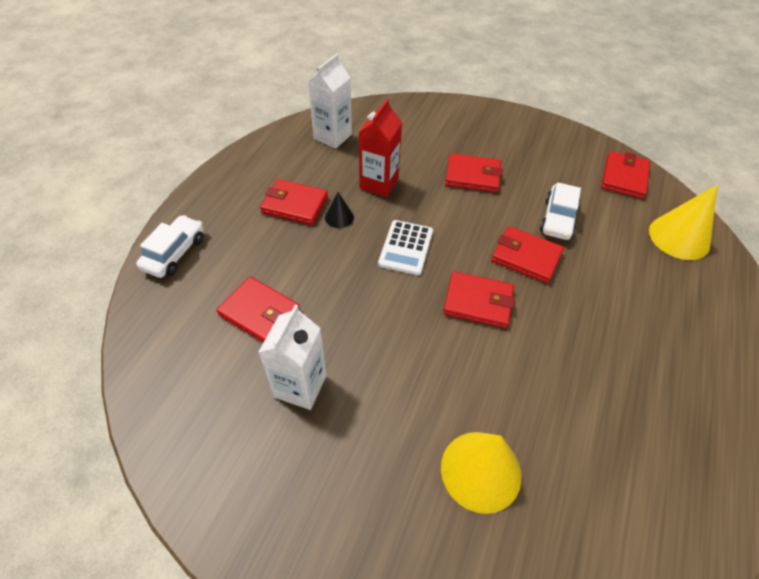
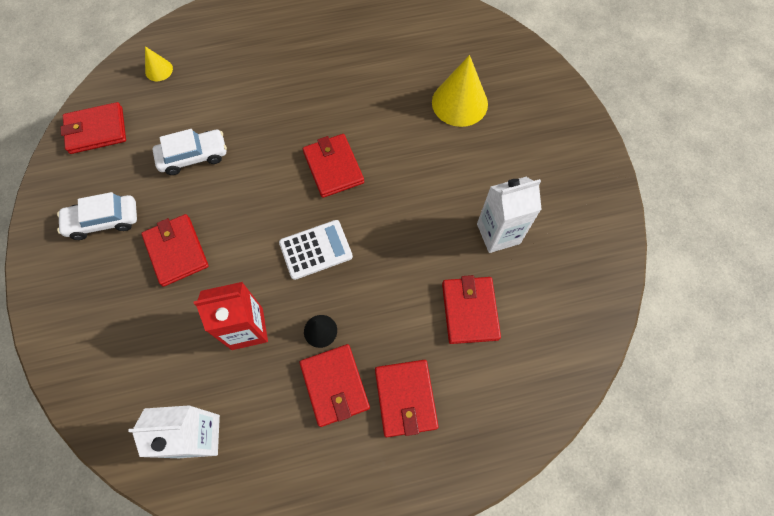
camera: 125 degrees left, 15 degrees up
white car [136,215,204,278] -> white car moved to [57,192,137,240]
red wallet [491,226,564,284] -> red wallet moved to [375,360,439,437]
yellow cone [649,185,718,260] -> yellow cone [145,46,173,81], size x0.50

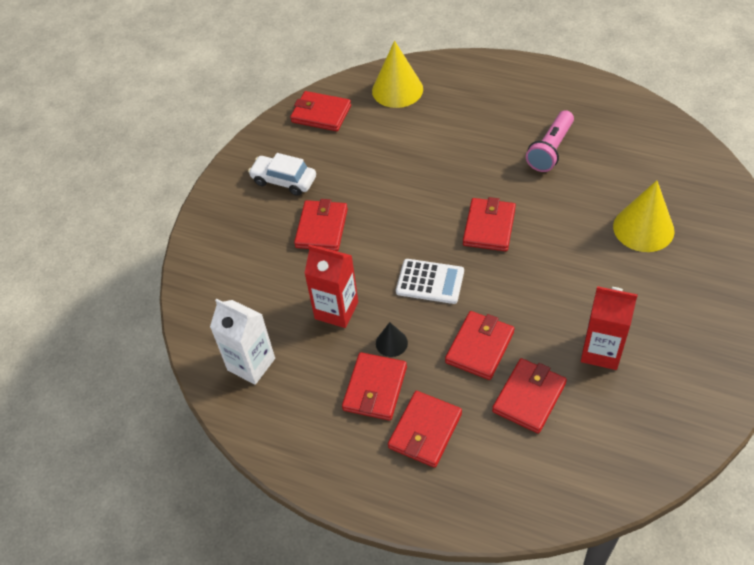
camera: 40 degrees right, 15 degrees down
yellow cone [145,46,173,81] -> yellow cone [372,41,423,108], size x1.99
white car [152,129,227,175] -> none
white carton [477,177,542,253] -> red carton [581,286,638,370]
none -> red wallet [445,311,514,380]
none -> pink flashlight [526,110,574,172]

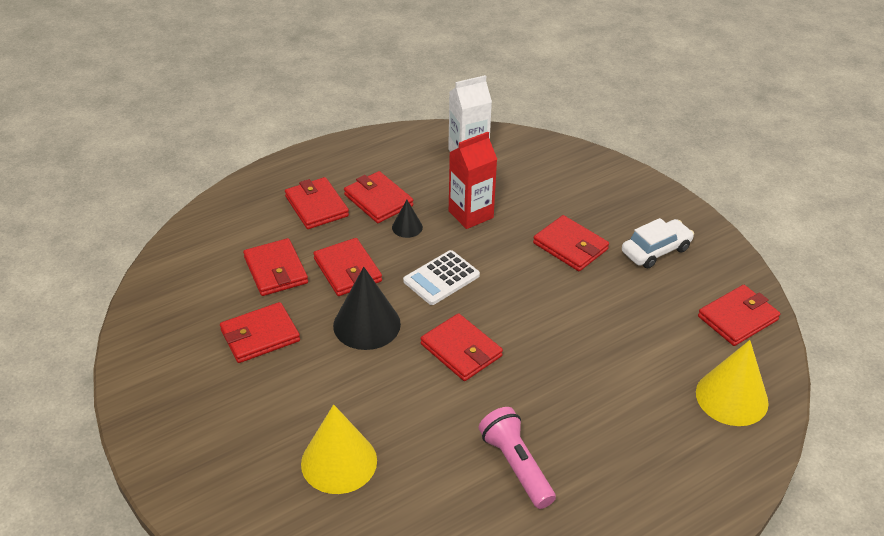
camera: 120 degrees right, 10 degrees down
red carton [581,286,638,370] -> red wallet [220,302,300,363]
none -> black cone [333,267,401,350]

